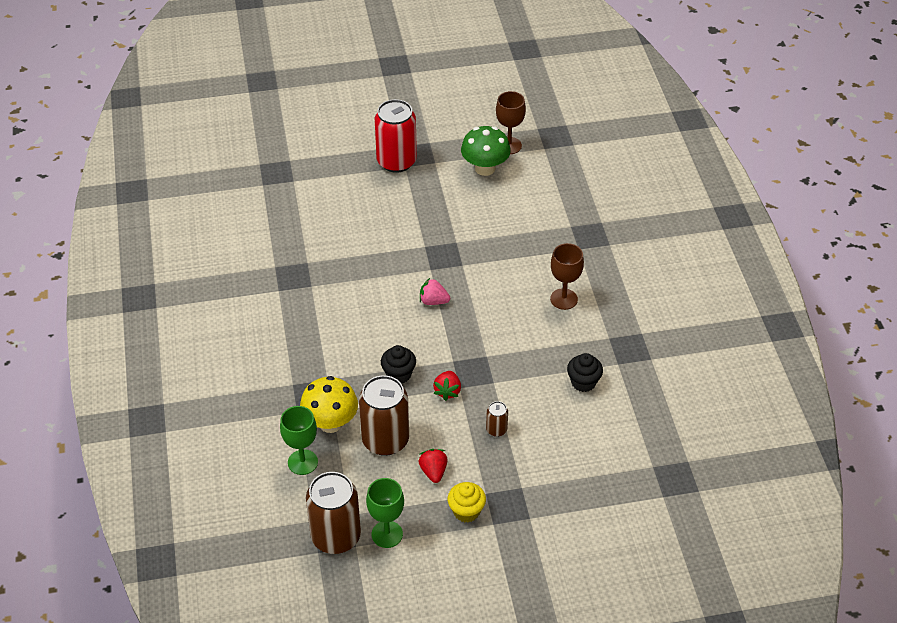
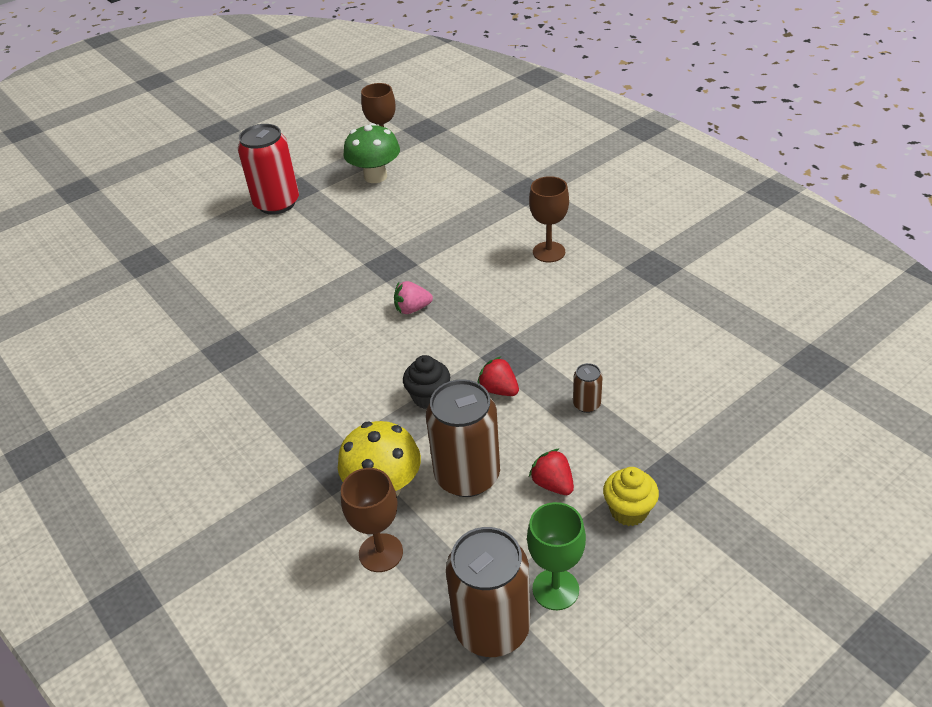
camera: 25 degrees left, 5 degrees down
green goblet [280,406,318,475] -> brown goblet [341,468,403,572]
red strawberry [433,371,461,401] -> red strawberry turned 150 degrees clockwise [477,357,519,396]
black cupcake [567,353,603,392] -> none

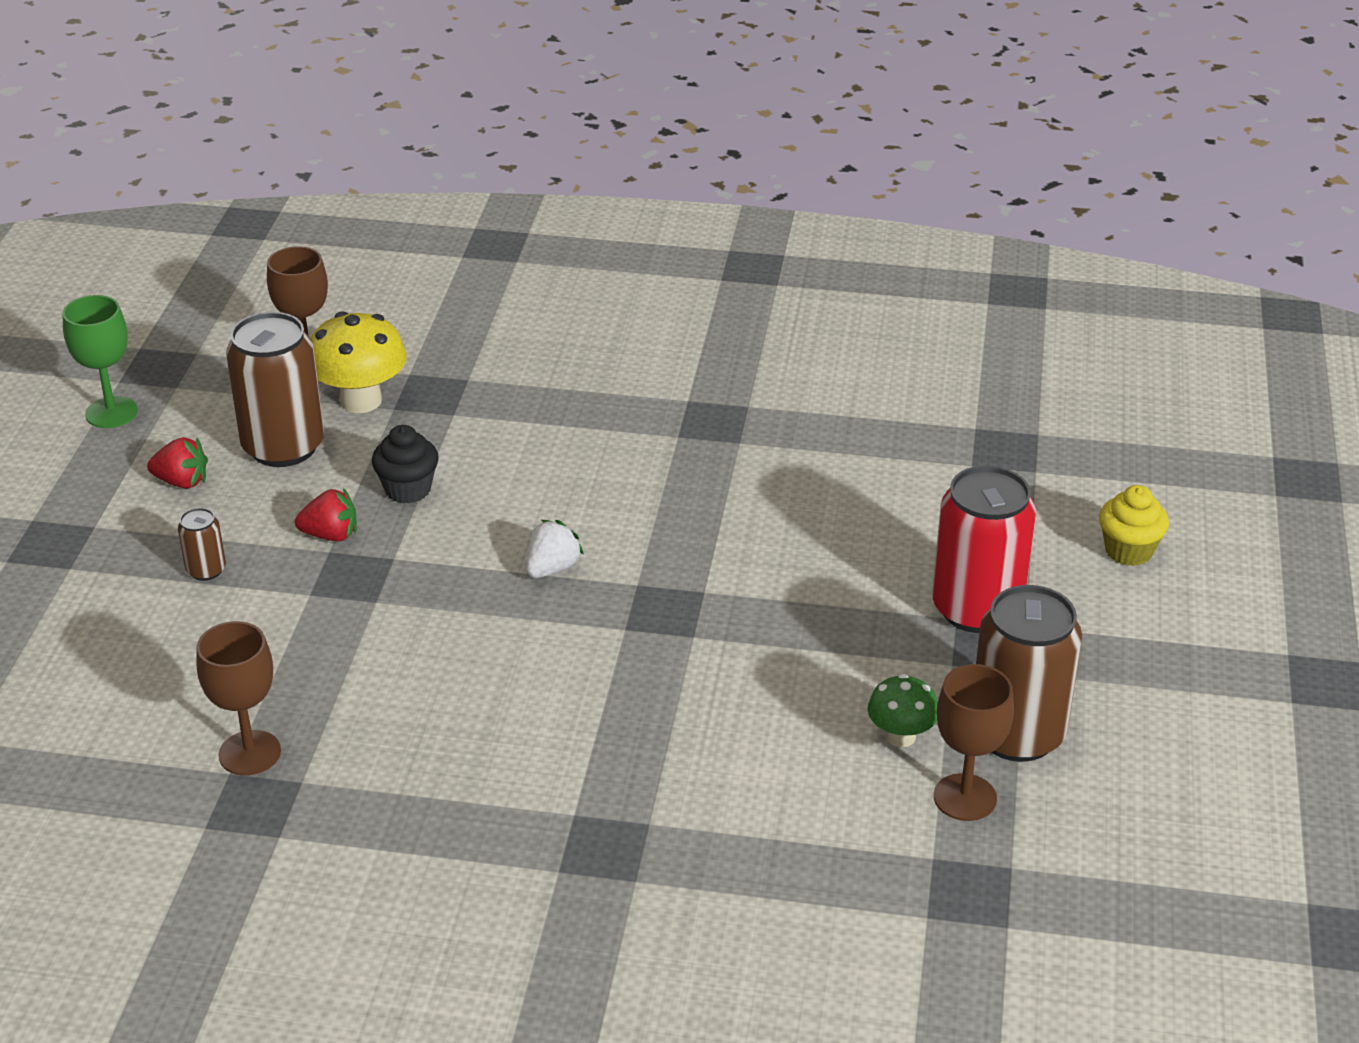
camera: 135 degrees right, 5 degrees down
green mushroom [343,123,400,183] -> green mushroom [868,674,938,747], size x0.60
pink strawberry [394,281,433,314] -> white strawberry [526,520,584,578]
brown can [446,527,530,657] -> brown can moved to [976,585,1082,762]
brown goblet [529,176,569,262] -> brown goblet moved to [196,621,281,775]
yellow cupcake [603,467,659,526] -> yellow cupcake moved to [1099,485,1169,566]

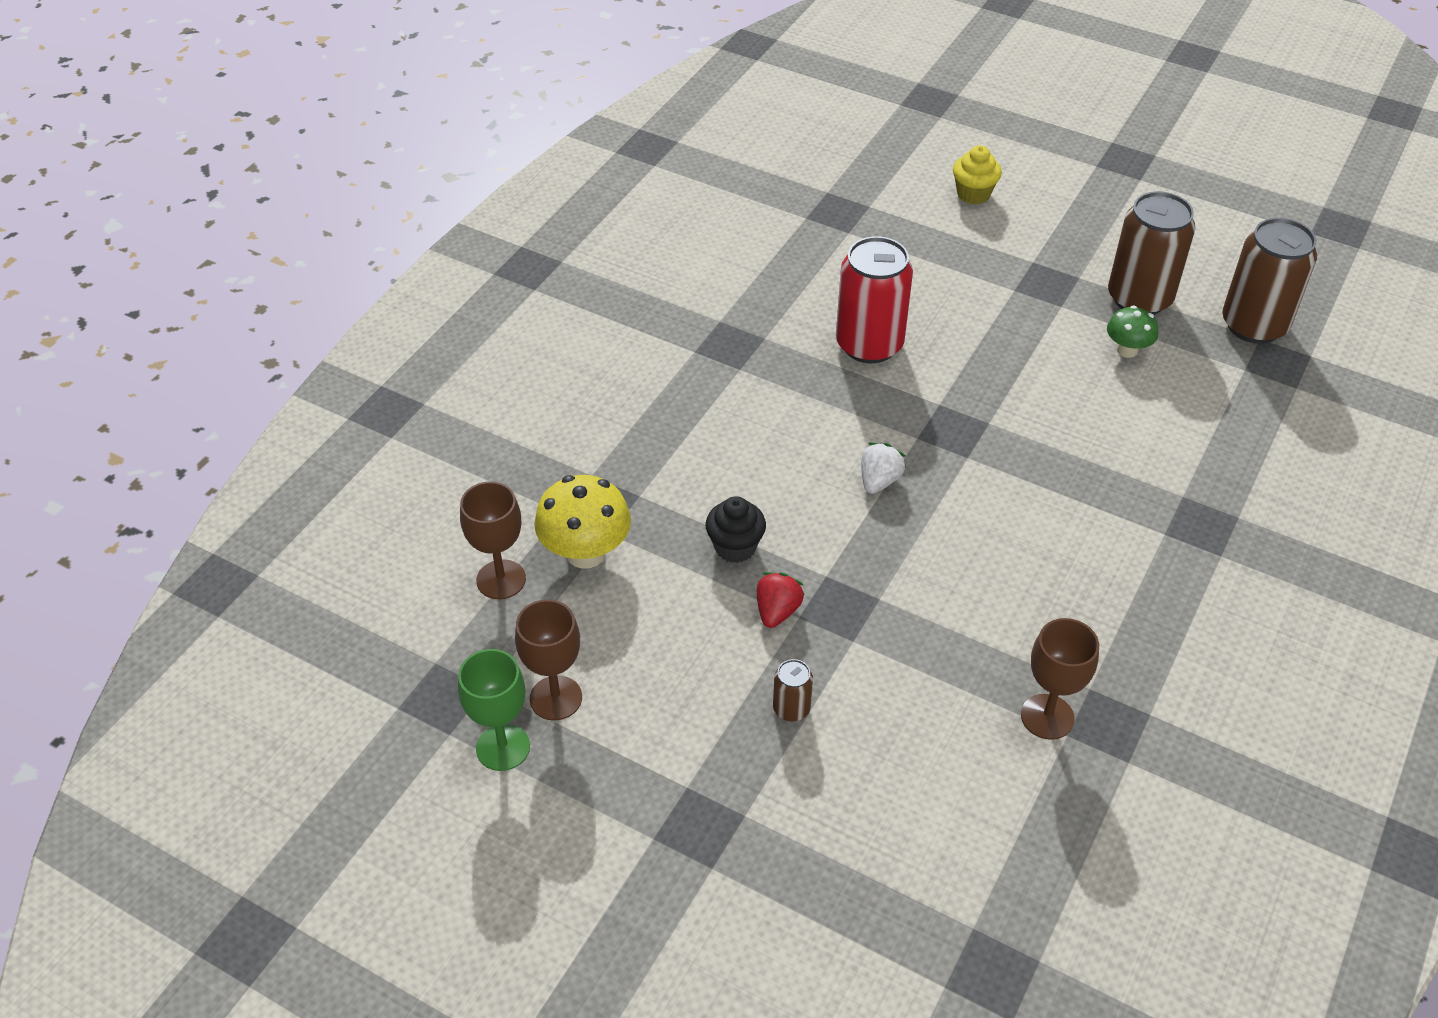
camera: 70 degrees left, 10 degrees up
red strawberry [147,437,208,489] -> none
brown can [226,312,324,467] -> brown can moved to [1222,218,1317,344]
white strawberry [526,520,584,578] -> white strawberry turned 60 degrees clockwise [861,442,906,494]
red can [932,466,1036,633] -> red can moved to [836,236,913,363]
brown goblet [934,664,1014,821] -> brown goblet moved to [515,599,582,720]

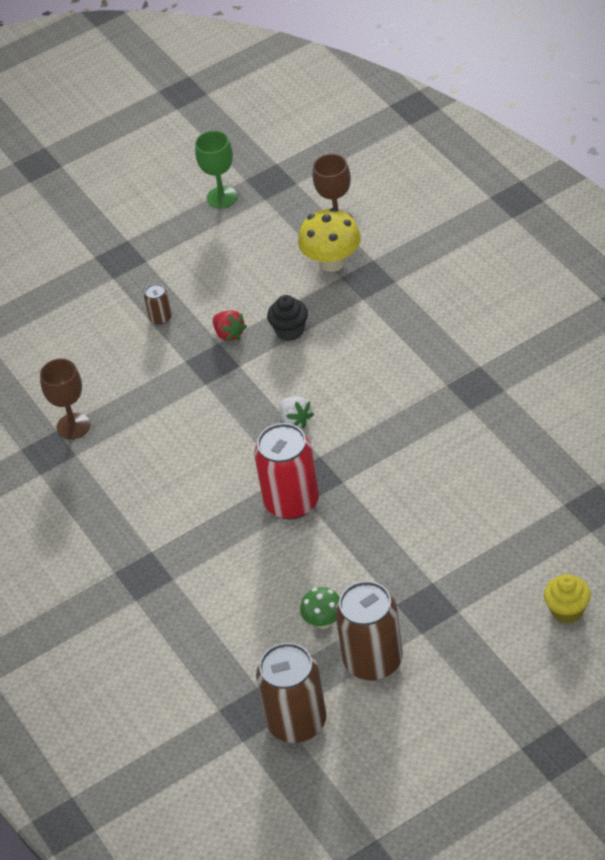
camera: 125 degrees right, 0 degrees up
brown goblet [515,599,582,720] -> none
red can [836,236,913,363] -> red can moved to [254,423,319,520]

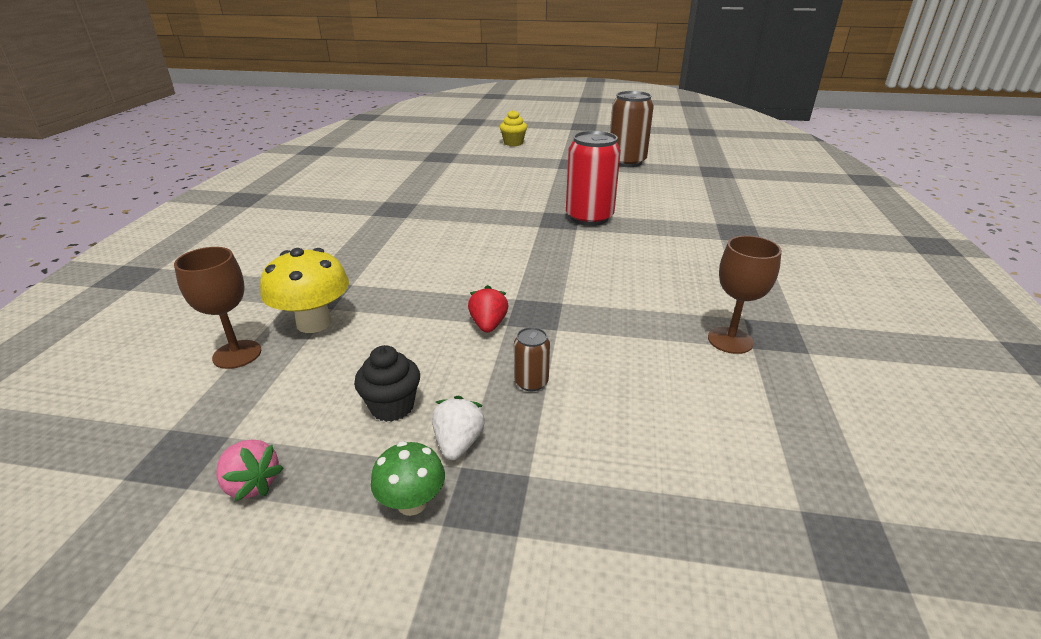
camera: 145 degrees left, 15 degrees down
green goblet [195,131,238,208] -> pink strawberry [216,439,283,501]
brown can [256,643,326,743] -> none
black cupcake [267,295,308,341] -> black cupcake moved to [354,345,420,422]
white strawberry [279,396,314,428] -> white strawberry moved to [432,395,485,460]
green mushroom [300,587,340,629] -> green mushroom moved to [371,441,445,516]

